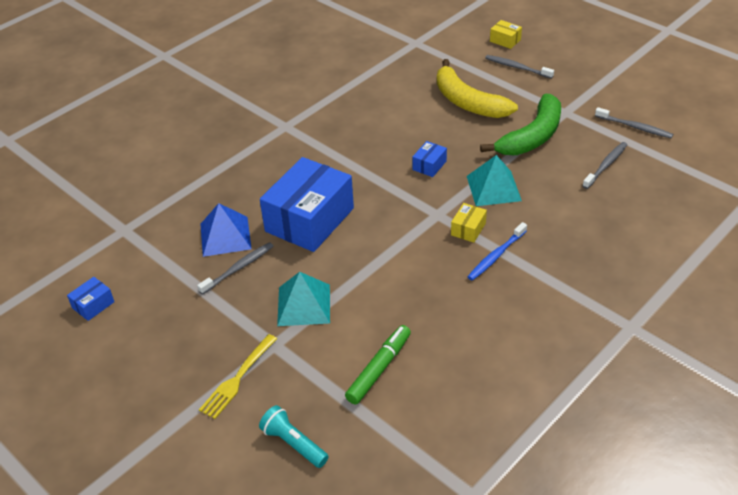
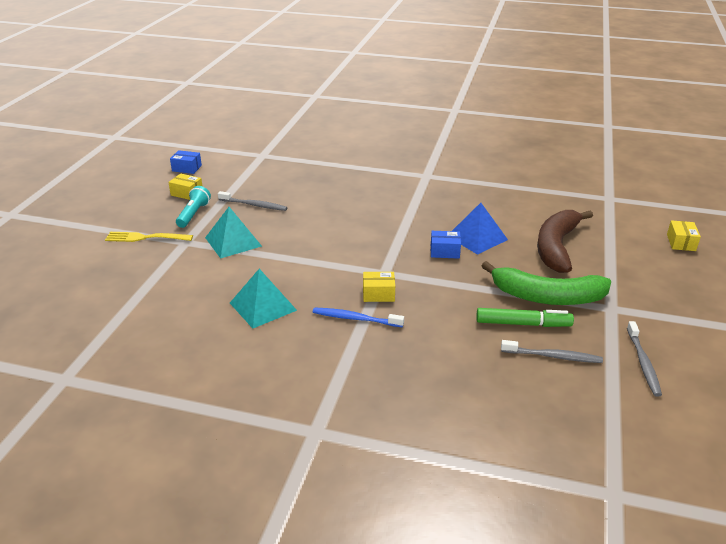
camera: 60 degrees right, 10 degrees down
blue pyramid [200,203,252,257] -> blue pyramid moved to [452,203,508,255]
turquoise flashlight [259,405,329,468] -> turquoise flashlight moved to [176,186,211,228]
blue box [260,157,354,252] -> none
green marker [345,325,411,405] -> green marker moved to [476,308,574,327]
yellow banana [437,59,518,118] -> brown banana [537,210,593,273]
turquoise pyramid [467,155,522,206] -> turquoise pyramid moved to [230,269,297,328]
grey toothbrush [485,55,554,79] -> none
none -> yellow box [168,173,202,200]

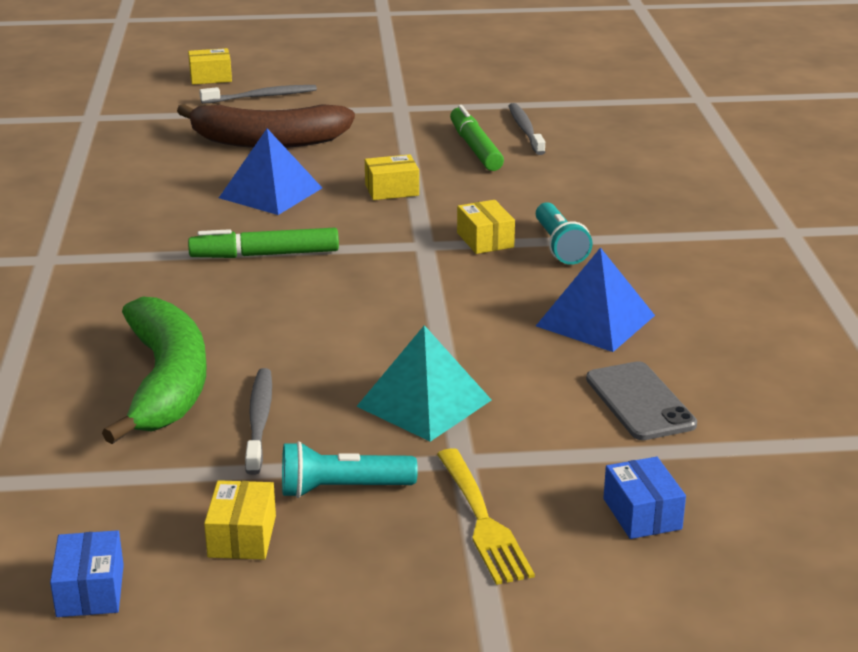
camera: 110 degrees left, 5 degrees down
turquoise pyramid [230,269,297,328] -> blue pyramid [536,247,655,352]
blue toothbrush [313,307,404,327] -> turquoise flashlight [536,202,593,265]
blue box [431,231,461,259] -> blue box moved to [603,457,686,539]
green banana [482,261,611,305] -> green banana moved to [102,297,206,444]
grey toothbrush [627,321,662,397] -> grey toothbrush moved to [199,85,317,104]
none -> green marker [188,228,339,258]
none -> yellow box [365,154,419,200]
none -> grey phone [586,361,697,440]

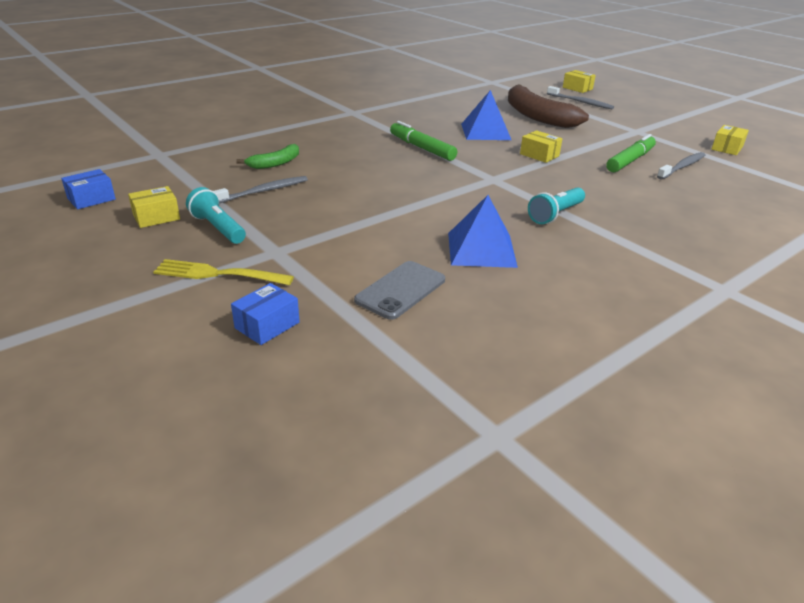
camera: 55 degrees right, 5 degrees up
green banana [102,297,206,444] -> green banana [236,144,299,169], size x0.51
turquoise pyramid [356,325,492,442] -> none
yellow fork [437,448,535,585] -> yellow fork turned 60 degrees clockwise [153,259,294,285]
yellow box [457,200,515,254] -> yellow box moved to [711,125,749,155]

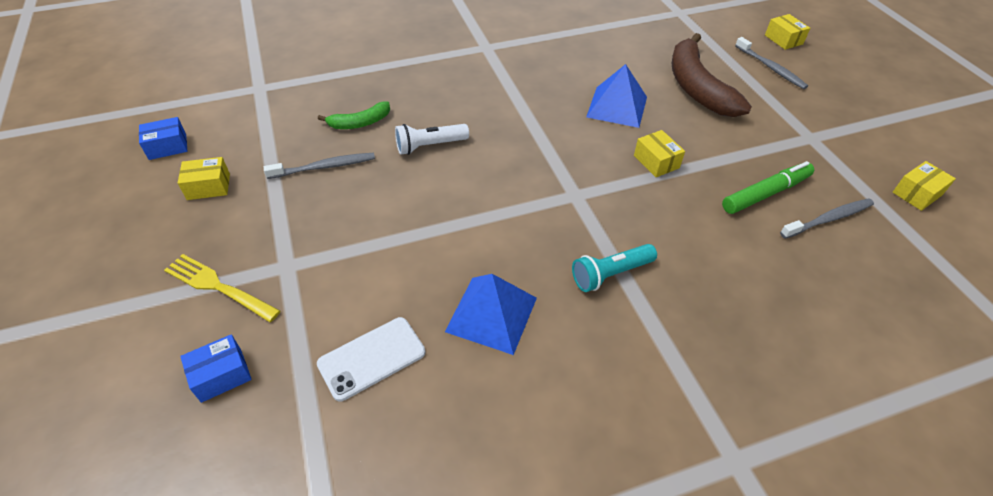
camera: 20 degrees right, 15 degrees up
turquoise flashlight [186,187,246,244] -> none
grey phone [354,261,445,320] -> white phone [317,317,425,401]
green marker [390,121,457,161] -> none
none -> white flashlight [395,124,469,155]

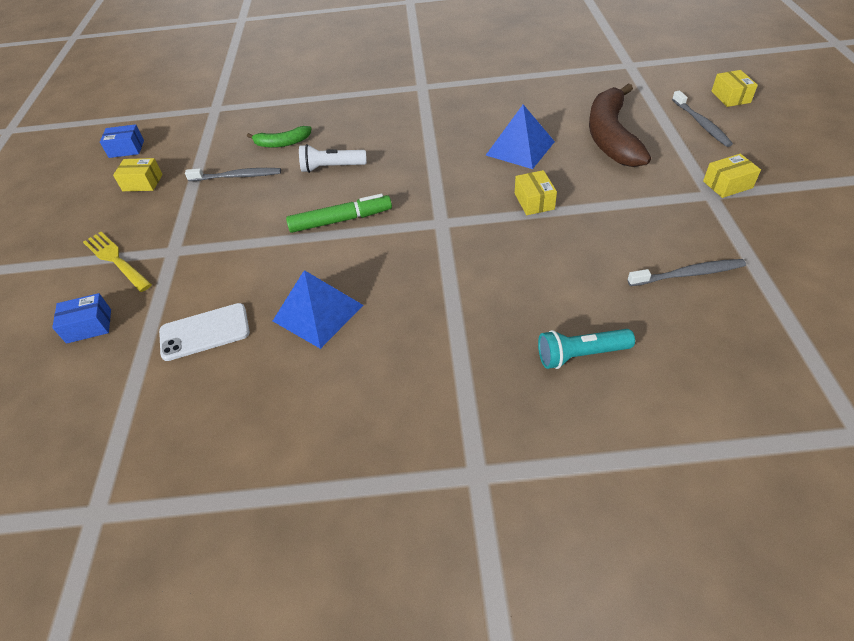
camera: 20 degrees right, 0 degrees up
turquoise flashlight [572,244,657,292] -> turquoise flashlight moved to [538,329,635,369]
green marker [722,161,814,214] -> green marker moved to [286,194,392,233]
yellow box [893,161,956,211] -> yellow box moved to [703,154,761,198]

